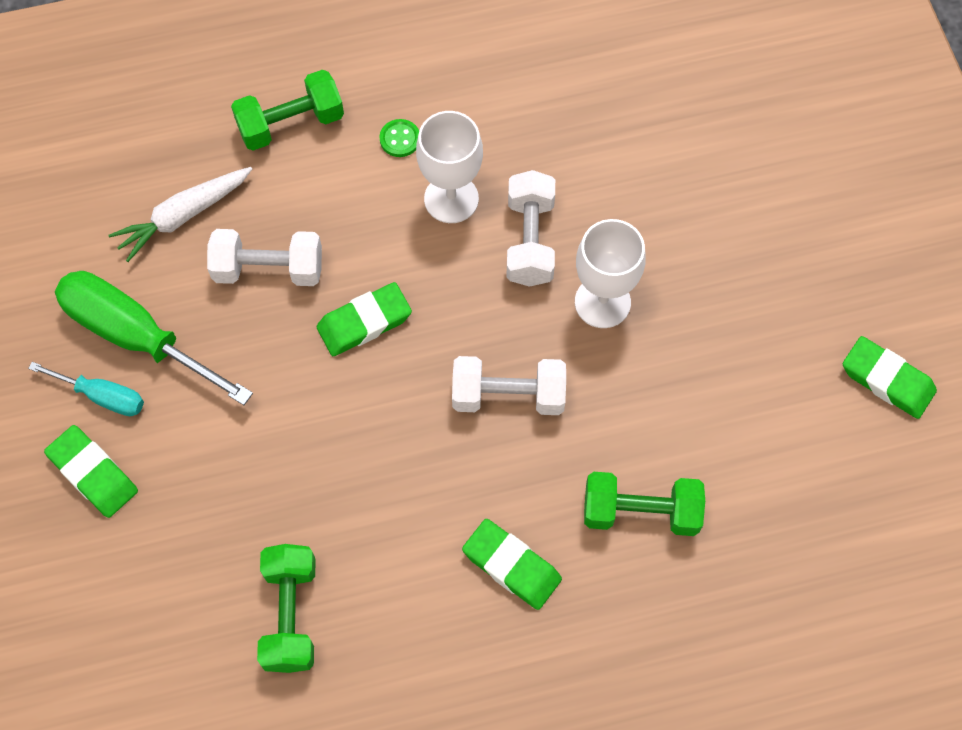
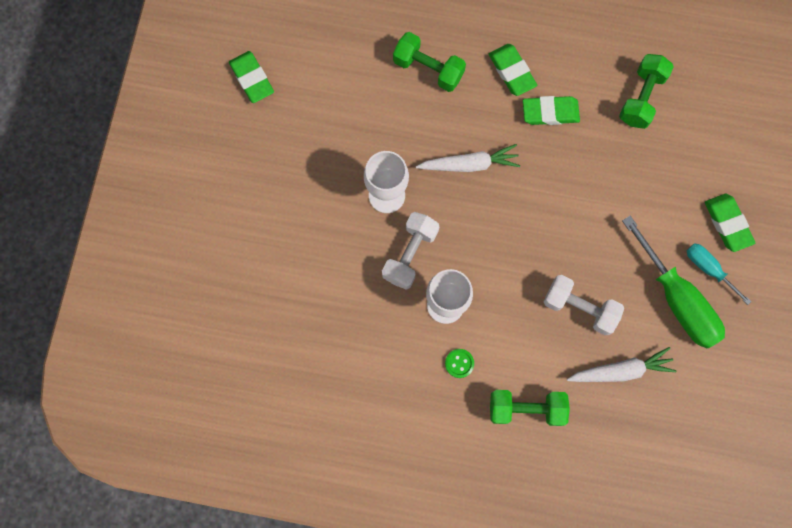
camera: 155 degrees left, 10 degrees up
green eraser [316,282,412,356] -> green eraser moved to [523,96,580,125]
white dumbbell [452,356,566,415] -> white carrot [416,144,520,172]

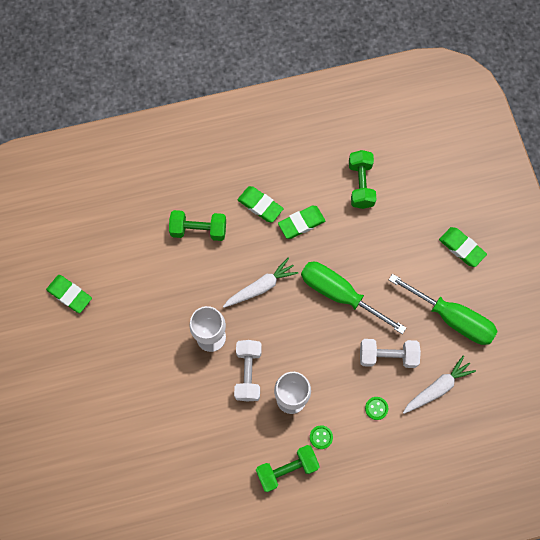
camera: 25 degrees left, 5 degrees down
green dumbbell [490,390,570,426] -> green dumbbell moved to [256,445,320,492]
turquoise screwdriver [687,243,752,305] -> none
none -> green screwdriver [301,262,406,334]
none -> green button [365,397,388,420]

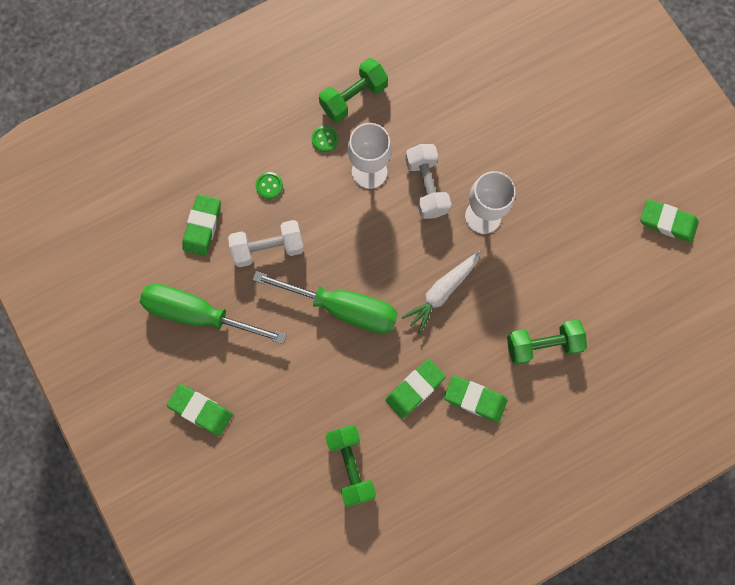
camera: 165 degrees right, 5 degrees up
white carrot [403,356,476,414] -> green eraser [182,194,221,256]

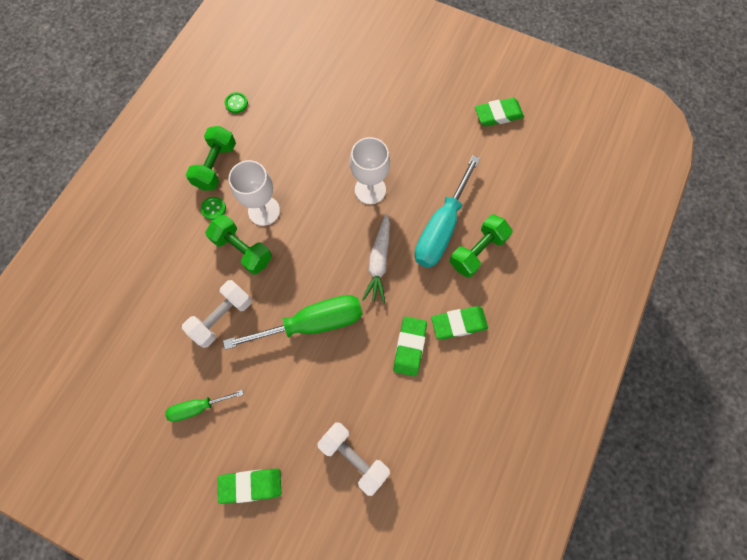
camera: 35 degrees left, 5 degrees down
green screwdriver [140,284,287,344] -> green screwdriver [165,390,244,422], size x0.53
green eraser [182,194,221,256] -> none
green button [255,172,283,199] -> green button moved to [225,92,248,113]
green dumbbell [325,425,376,507] -> green dumbbell moved to [205,215,272,275]
white dumbbell [405,144,452,219] -> white dumbbell moved to [317,422,390,496]
none -> turquoise screwdriver [414,155,480,268]

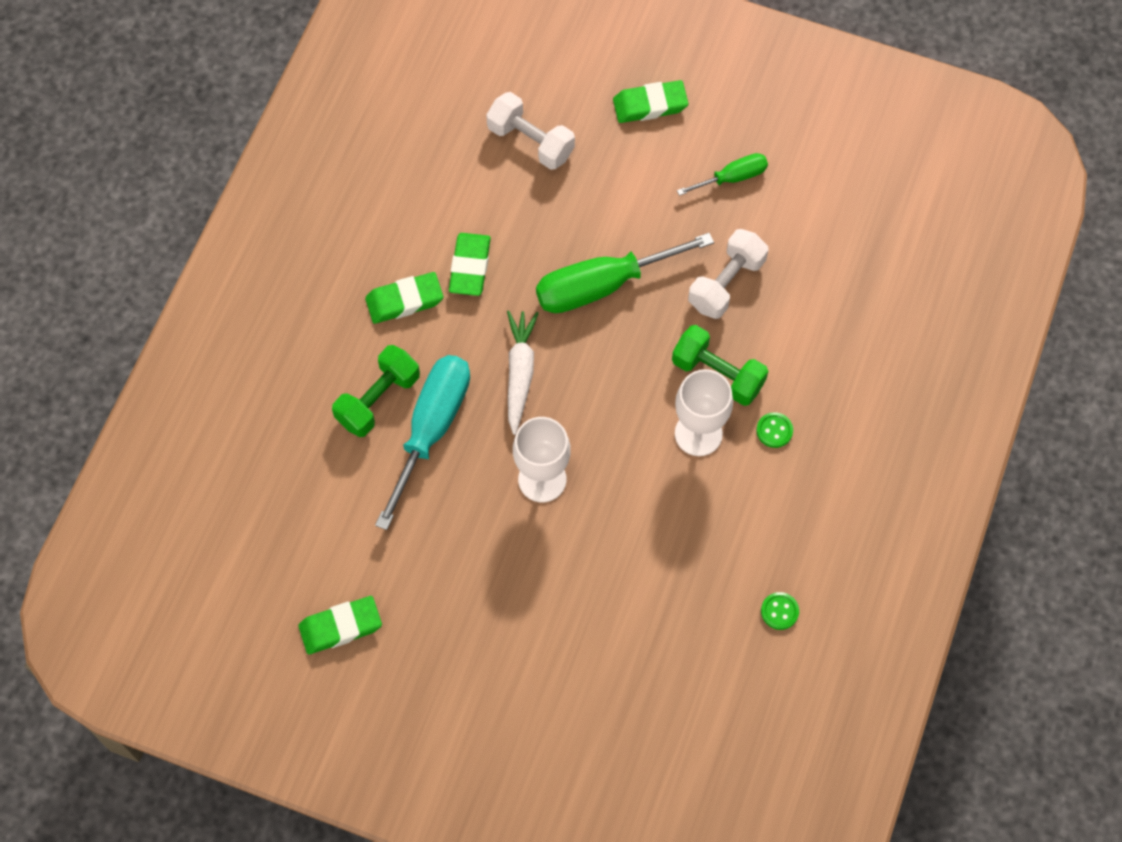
camera: 175 degrees right, 5 degrees down
green dumbbell [186,126,236,191] -> none

